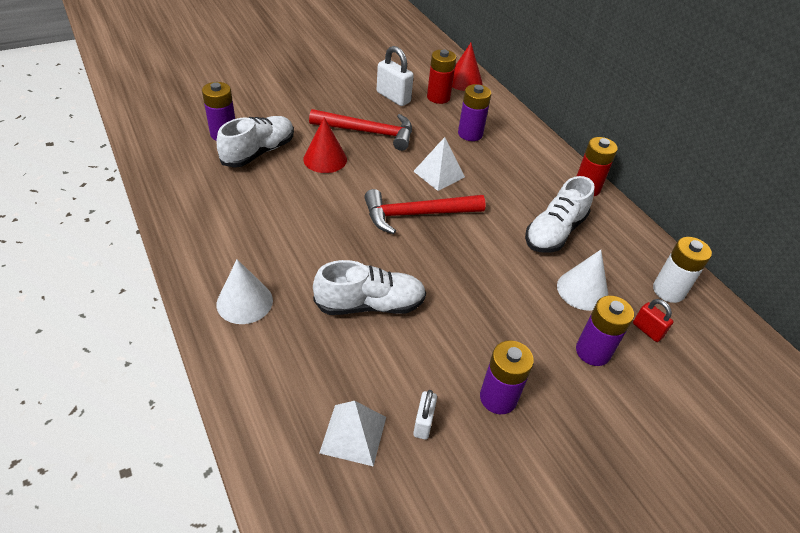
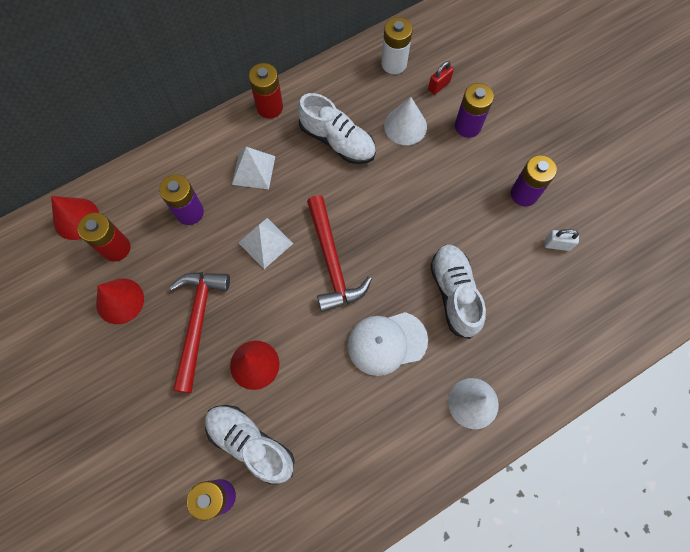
camera: 90 degrees left, 25 degrees up
white pyramid [319,401,386,466] -> white pyramid moved to [232,147,275,189]
white padlock [377,46,414,106] -> red cone [96,278,144,324]
none -> white cap [347,312,428,376]

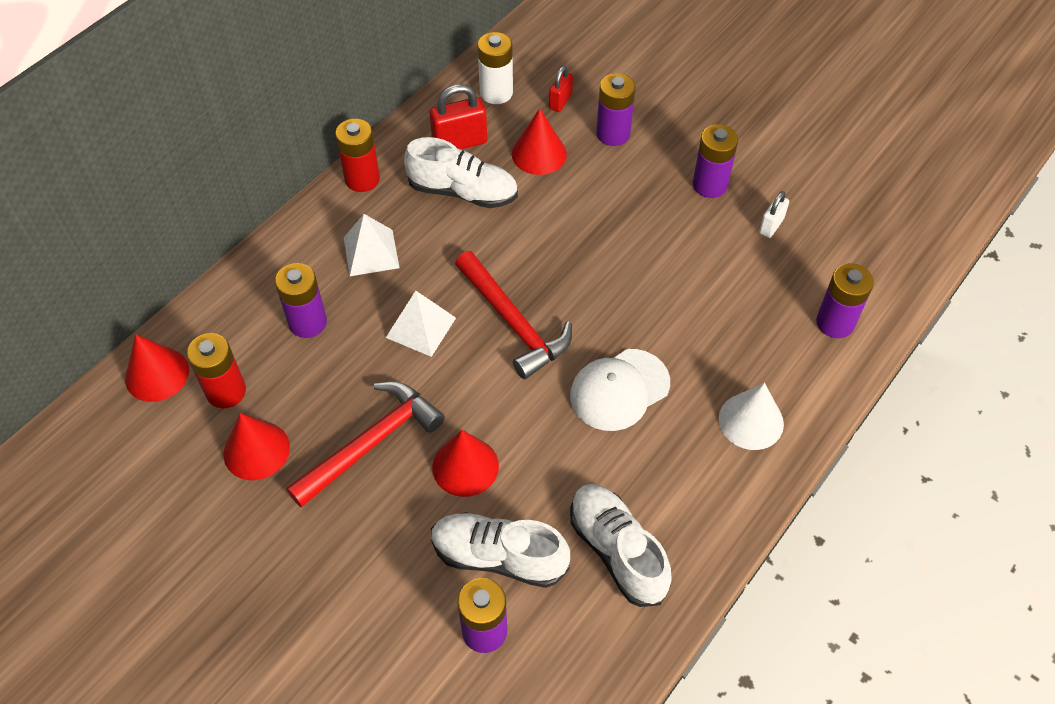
camera: 20 degrees left, 15 degrees down
red hammer [170,272,230,393] -> red hammer turned 60 degrees clockwise [286,382,445,508]
white cone [384,97,427,145] -> red cone [512,108,567,175]
white shoe [430,244,486,339] -> white shoe moved to [570,484,672,607]
white padlock [545,229,579,251] -> white padlock turned 45 degrees counterclockwise [759,191,789,238]
none -> red padlock [430,84,487,149]
none -> purple battery [816,263,874,338]

